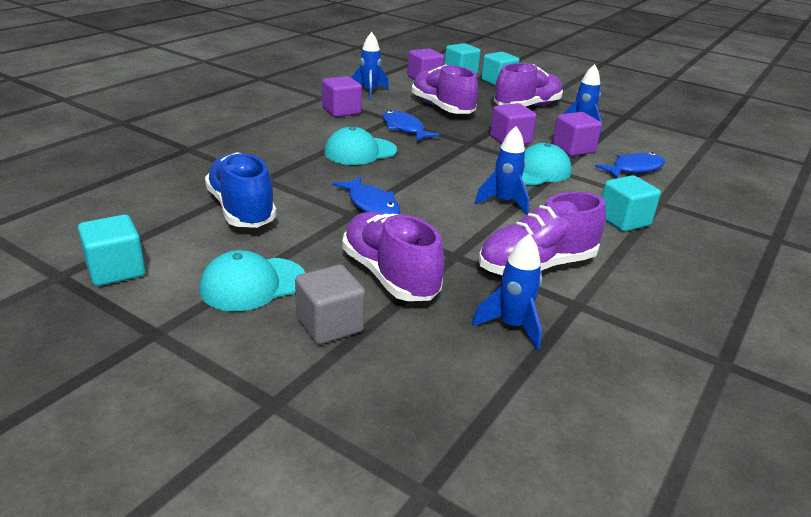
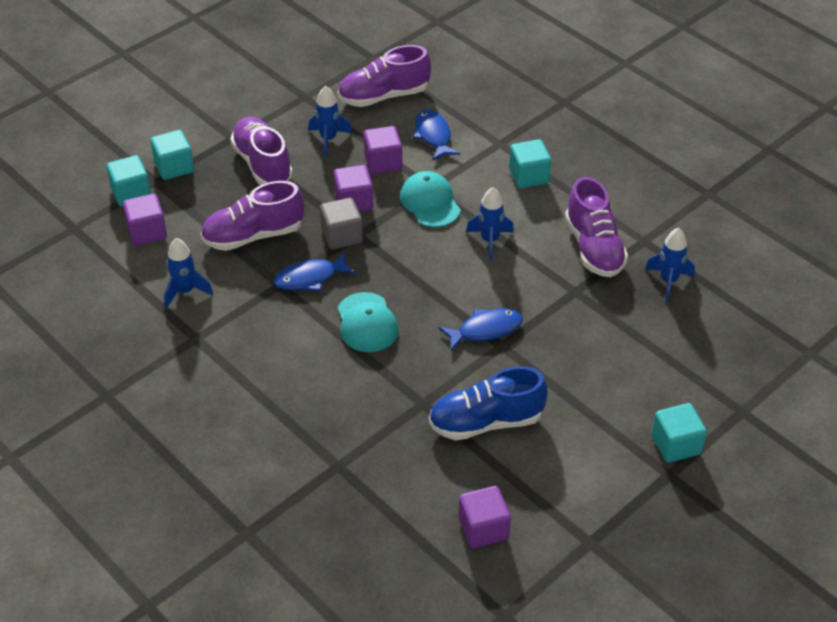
camera: 75 degrees left, 15 degrees up
turquoise cube [78,214,145,286] -> turquoise cube moved to [651,403,707,463]
turquoise cap [199,250,305,311] -> none
grey cube [295,264,365,345] -> grey cube moved to [320,198,363,249]
purple cube [322,76,362,117] -> purple cube moved to [459,486,511,548]
purple shoe [342,212,444,301] -> purple shoe moved to [338,45,431,107]

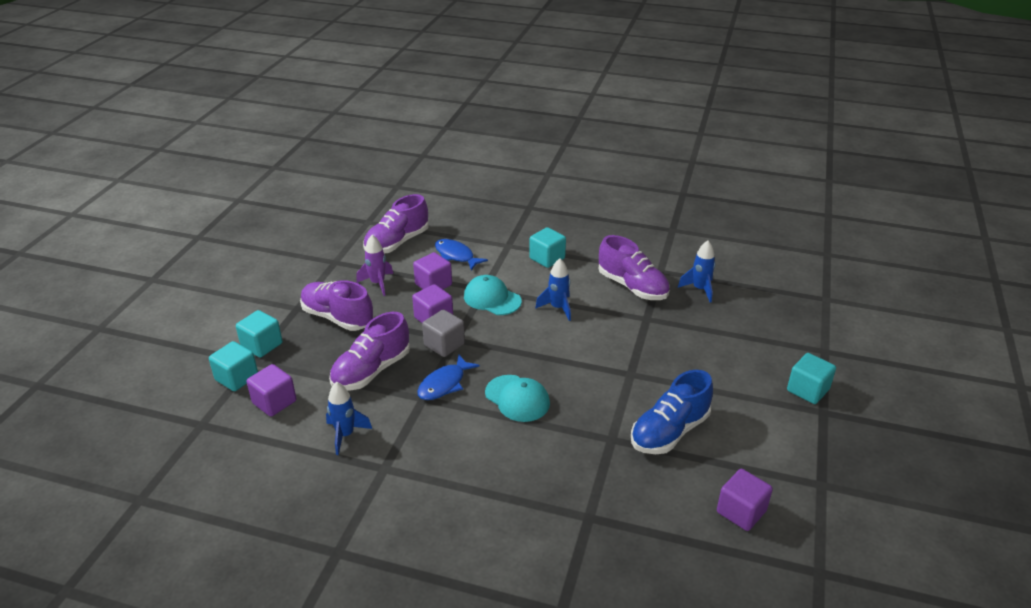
camera: 30 degrees left, 10 degrees down
blue rocket [308,86,353,156] -> purple rocket [356,235,393,296]
blue fish [439,309,523,351] -> none

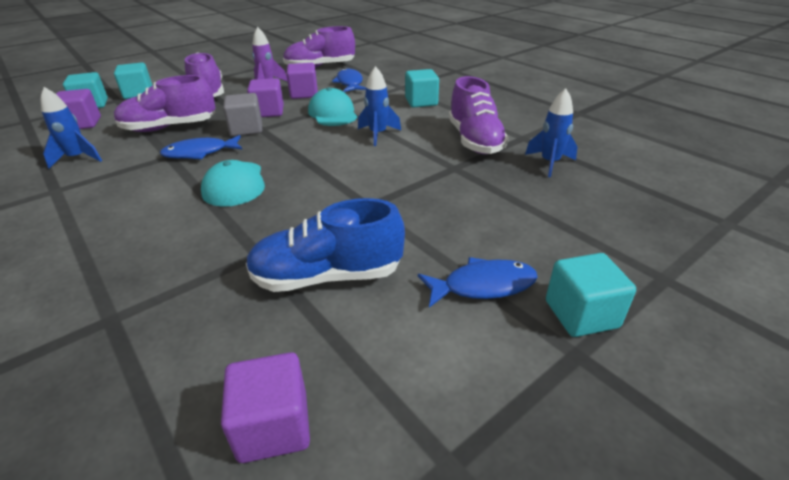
camera: 35 degrees right, 0 degrees up
none -> blue fish [418,257,538,308]

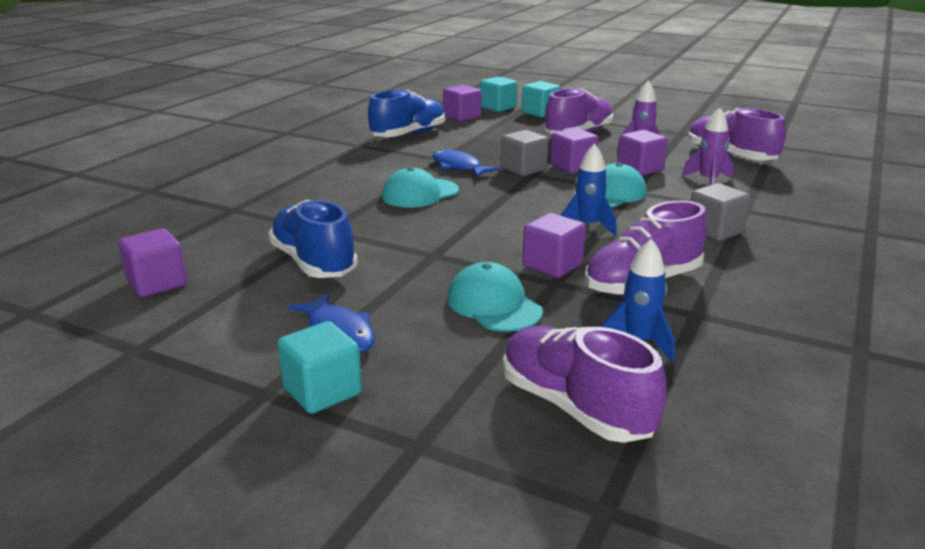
camera: 65 degrees right, 10 degrees down
blue rocket [41,87,102,169] -> blue shoe [368,89,445,137]
purple shoe [114,75,216,132] -> purple shoe moved to [503,326,667,443]
blue fish [332,68,366,92] -> purple rocket [682,108,733,185]
turquoise cube [405,69,439,108] -> grey cube [691,183,751,241]
none -> turquoise cap [447,262,543,332]
none -> purple cube [522,213,586,278]

